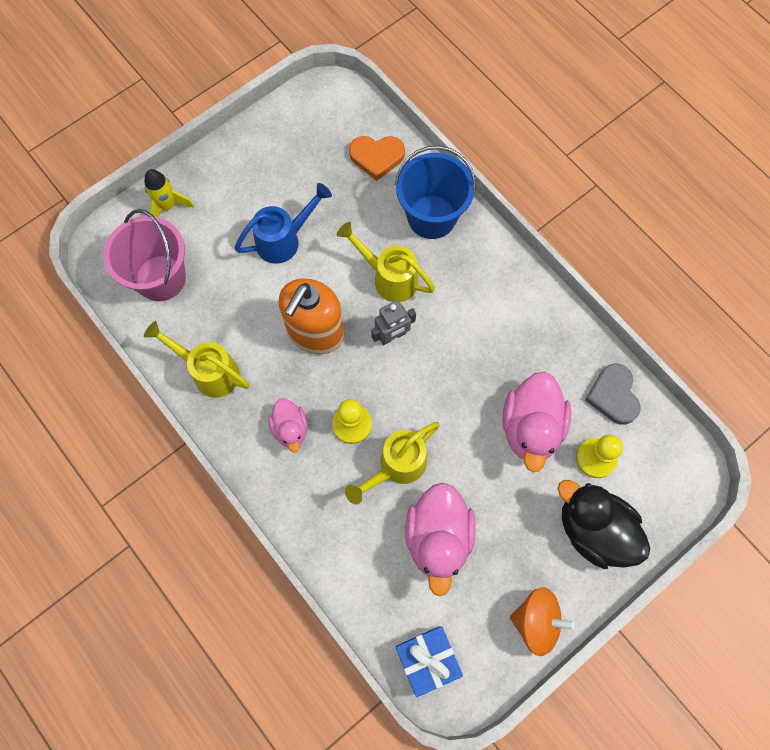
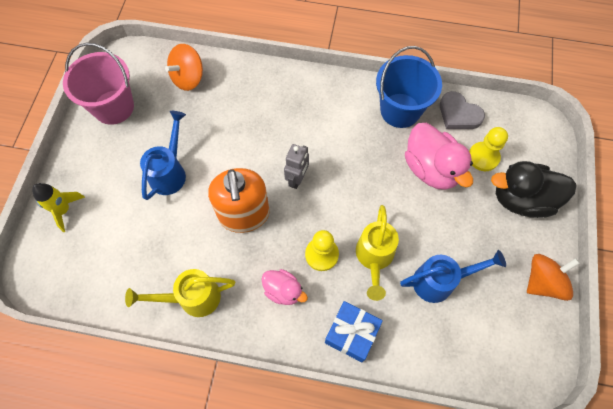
camera: 40 degrees left, 5 degrees down
pink bucket [104,209,186,301] -> pink bucket moved to [63,43,134,125]
yellow watering can [337,222,435,302] -> none
orange heart [349,136,405,181] -> orange spinning top [165,44,203,91]
blue bucket [395,146,476,239] -> blue bucket moved to [376,46,442,128]
blue gift [395,626,463,697] -> blue gift moved to [325,301,383,362]
pink duck [405,483,476,596] -> blue watering can [400,250,506,303]

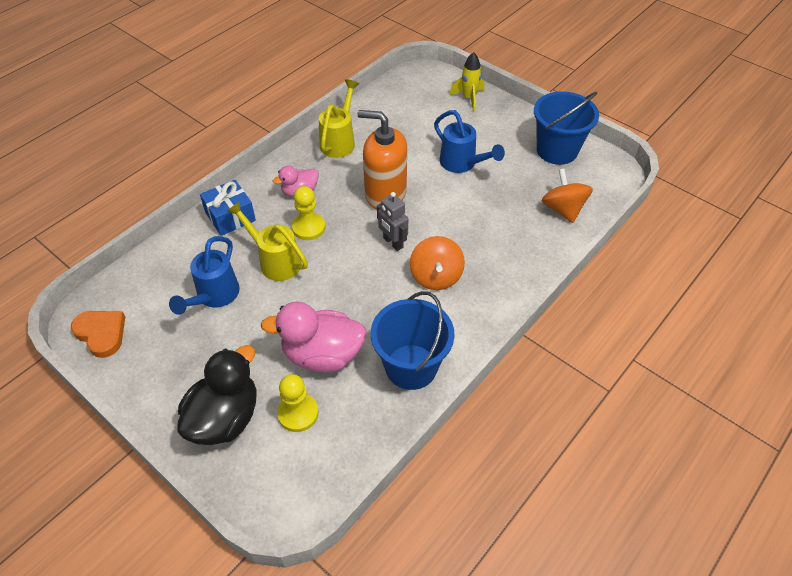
camera: 120 degrees right, 15 degrees down
pink bucket [63,43,134,125] -> blue bucket [534,91,599,165]
grey heart [440,91,485,129] -> none
orange spinning top [527,254,580,301] -> orange spinning top moved to [410,236,465,290]
none -> orange heart [71,311,125,358]

